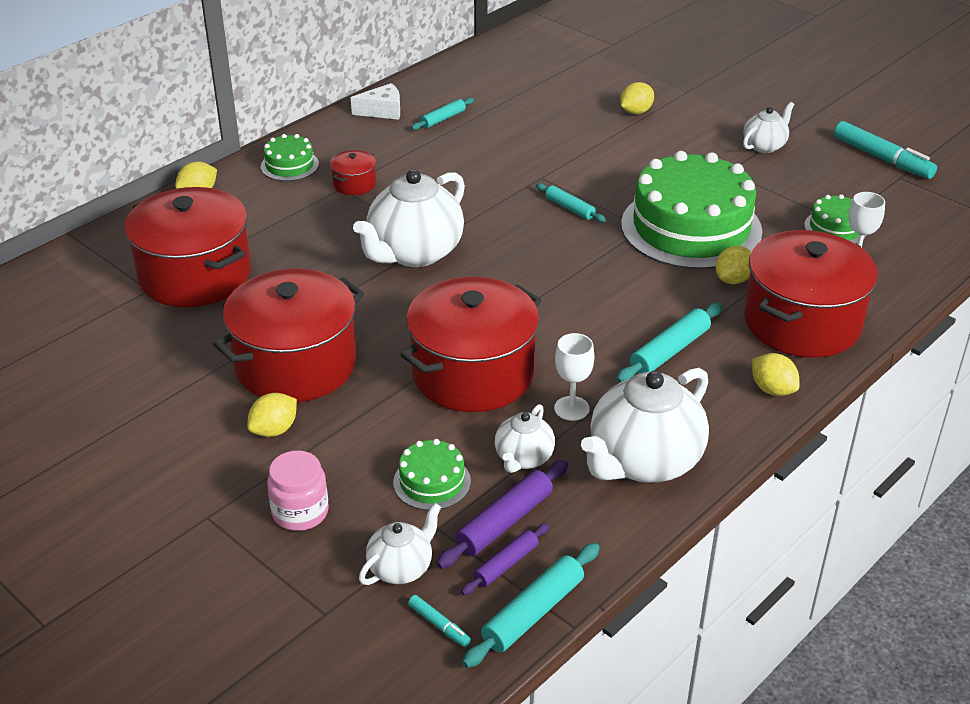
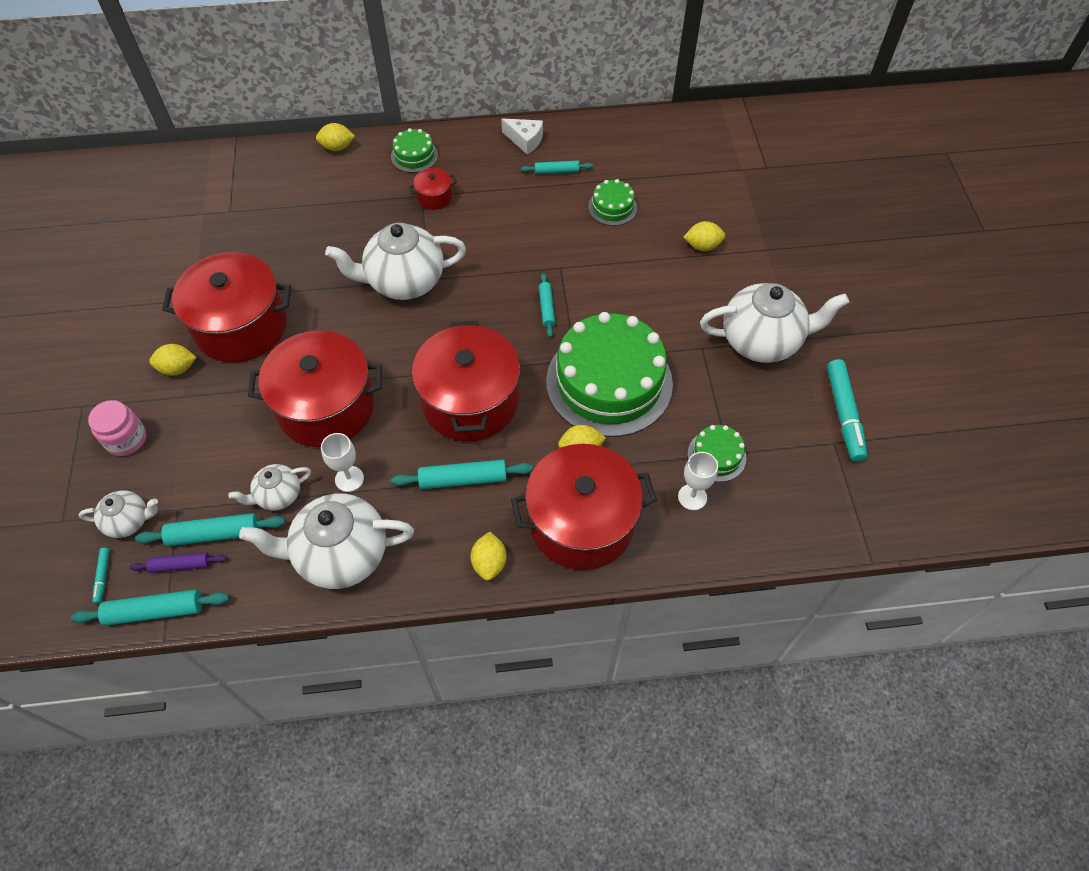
camera: 40 degrees right, 20 degrees up
red pot [124,187,251,307] -> red pot moved to [412,321,520,441]
green cake [393,439,471,510] -> green cake moved to [588,179,637,226]
purple rolling pin [436,460,568,569] -> turquoise rolling pin [135,513,286,546]
white teapot [743,102,795,153] -> white teapot [700,283,849,363], size x1.92

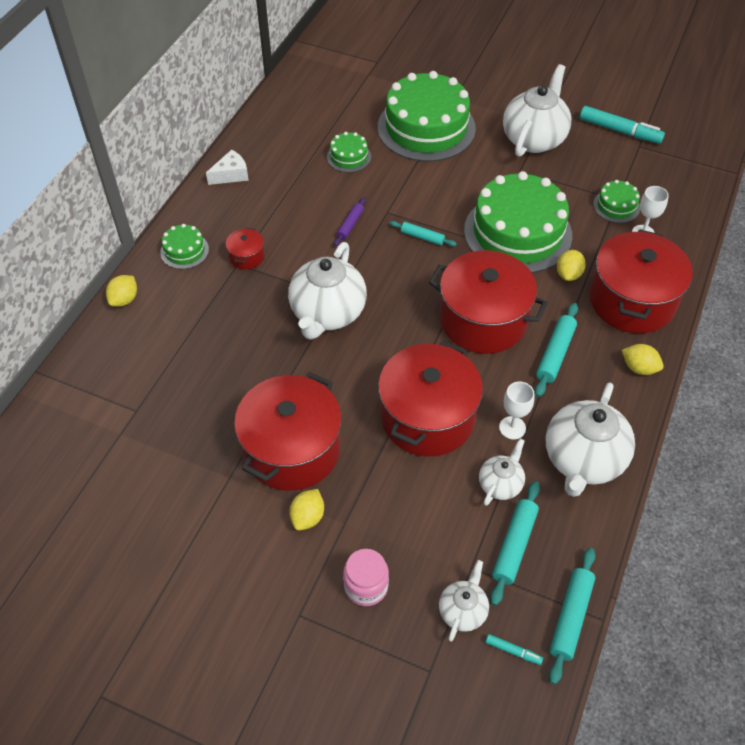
camera: 60 degrees left, 5 degrees down
purple rolling pin [129,552,227,573] -> purple rolling pin moved to [334,197,366,246]
white teapot [228,464,311,511] -> white teapot turned 150 degrees counterclockwise [479,438,525,506]
turquoise rolling pin [521,161,593,174] -> none
yellow lemon [684,221,725,251] -> green cake [378,71,476,162]

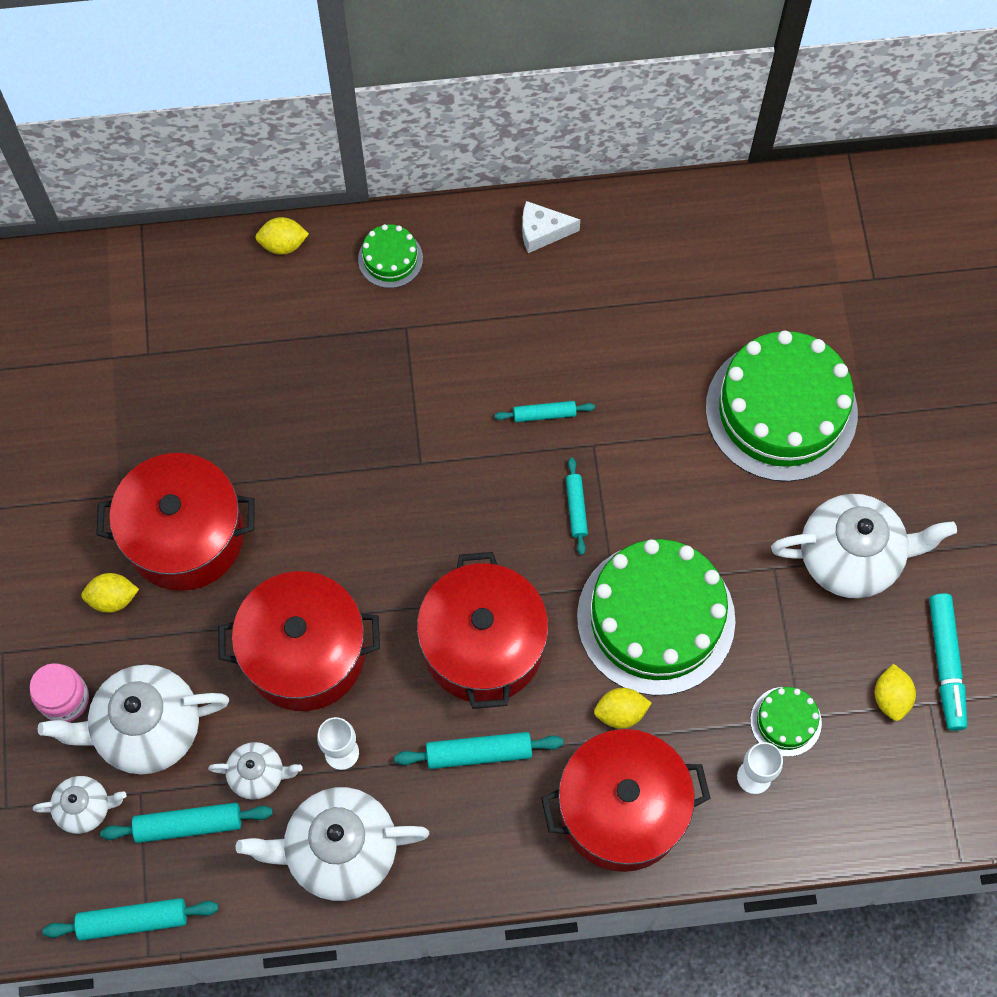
camera: 60 degrees right, 15 degrees up
white cheese [206,150,249,185] -> white cheese turned 150 degrees clockwise [522,201,580,253]
red pot [226,228,264,270] -> none
white teapot [288,242,367,340] -> white teapot moved to [38,665,229,775]
green cake [327,132,371,173] -> none
purple rolling pin [334,197,366,246] -> turquoise rolling pin [495,401,595,422]
turquoise marker [485,634,543,665] -> none
yellow lemon [622,344,663,375] -> yellow lemon moved to [875,664,916,721]

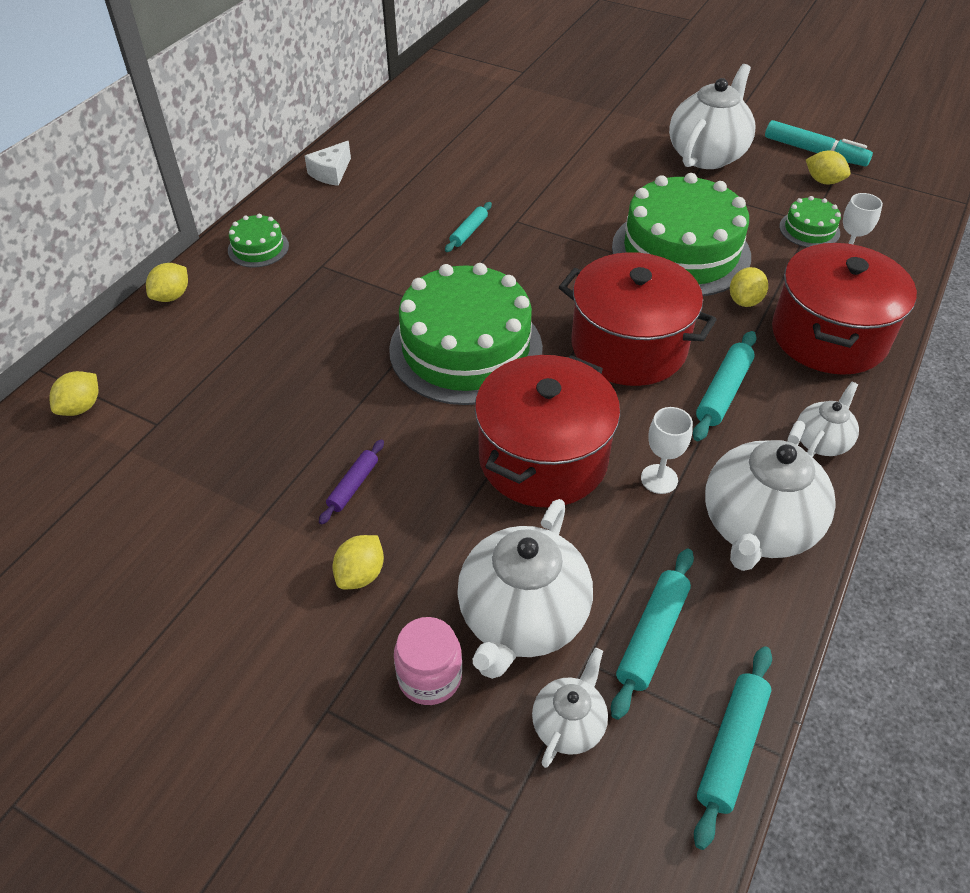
camera: 55 degrees left, 20 degrees down
red pot [97,453,255,591] -> purple rolling pin [319,439,384,525]
white teapot [208,742,303,800] -> white teapot moved to [797,382,859,457]
turquoise rolling pin [566,458,588,555] -> none
green cake [706,330,858,482] -> green cake moved to [389,263,543,405]
none -> yellow lemon [49,371,99,416]

